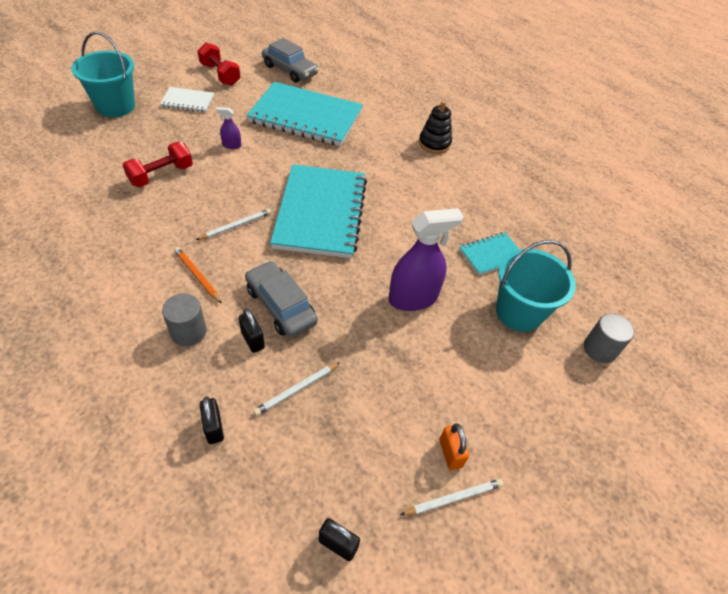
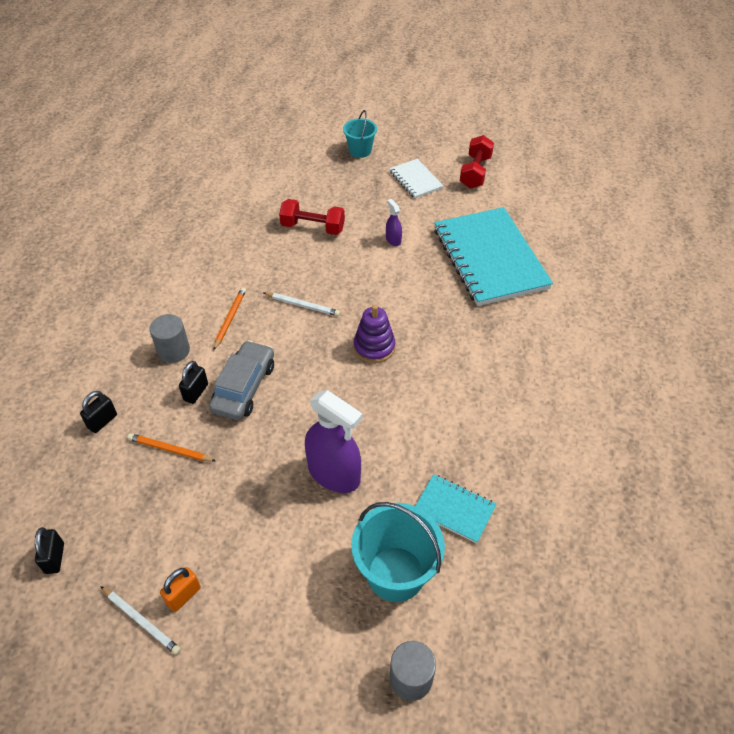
camera: 60 degrees right, 0 degrees up
turquoise bucket [71,31,135,117] -> turquoise bucket [343,110,377,158], size x0.60
white pencil [253,362,340,416] -> orange pencil [128,433,216,462]
grey car [262,38,319,83] -> none
turquoise notebook [270,164,367,258] -> purple stacking toy [354,305,395,363]
black stacking toy [419,101,452,154] -> none

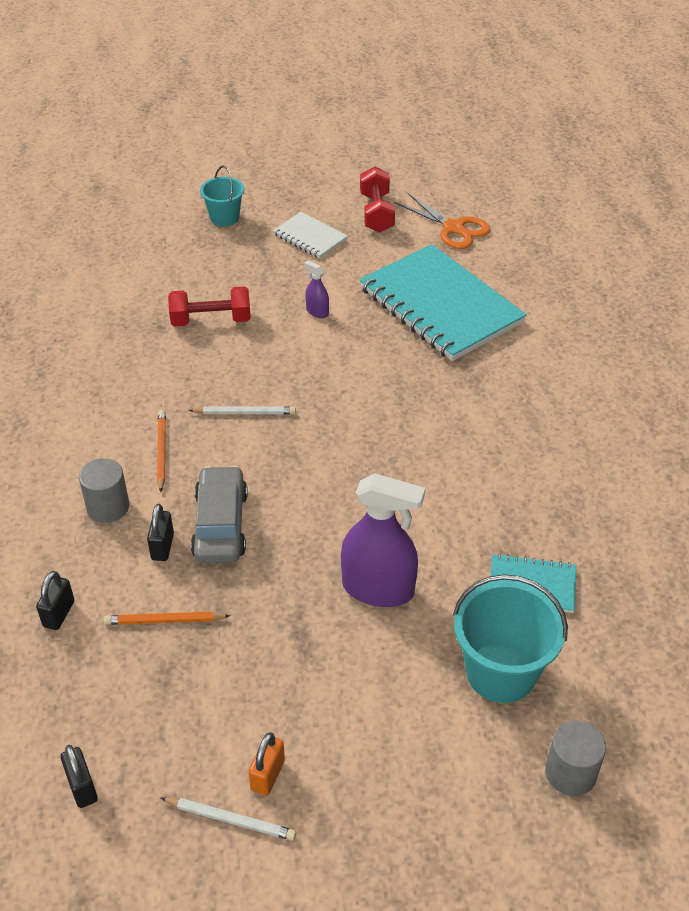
camera: 20 degrees left, 5 degrees down
purple stacking toy [354,305,395,363] -> none
none -> orange scissors [394,193,491,249]

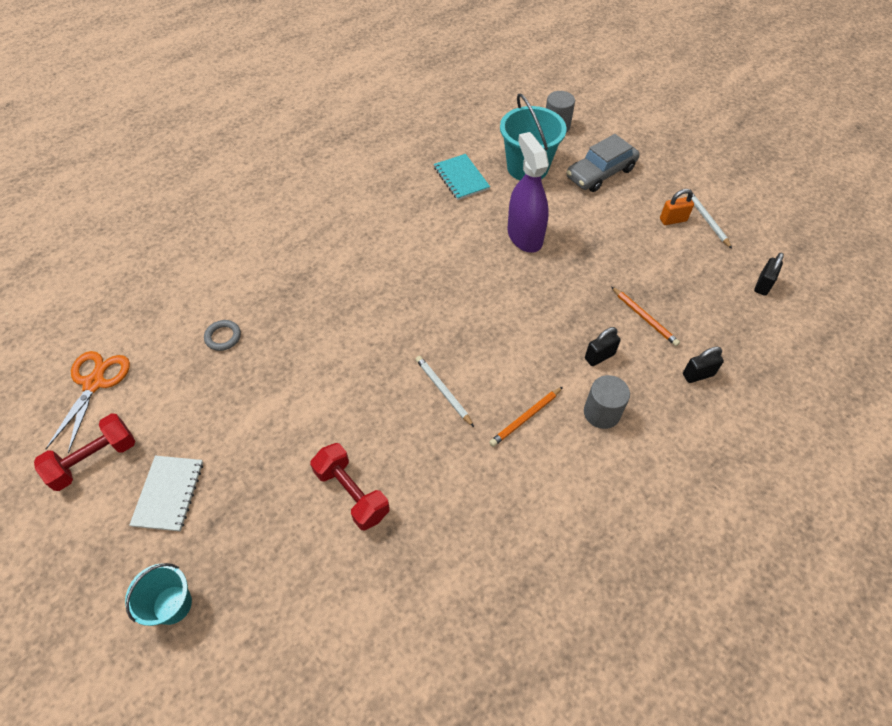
camera: 125 degrees left, 10 degrees up
grey car [191,466,248,563] -> grey car moved to [567,134,640,192]
purple spray bottle [304,260,329,318] -> none
turquoise notebook [359,244,527,361] -> grey ring [204,320,241,351]

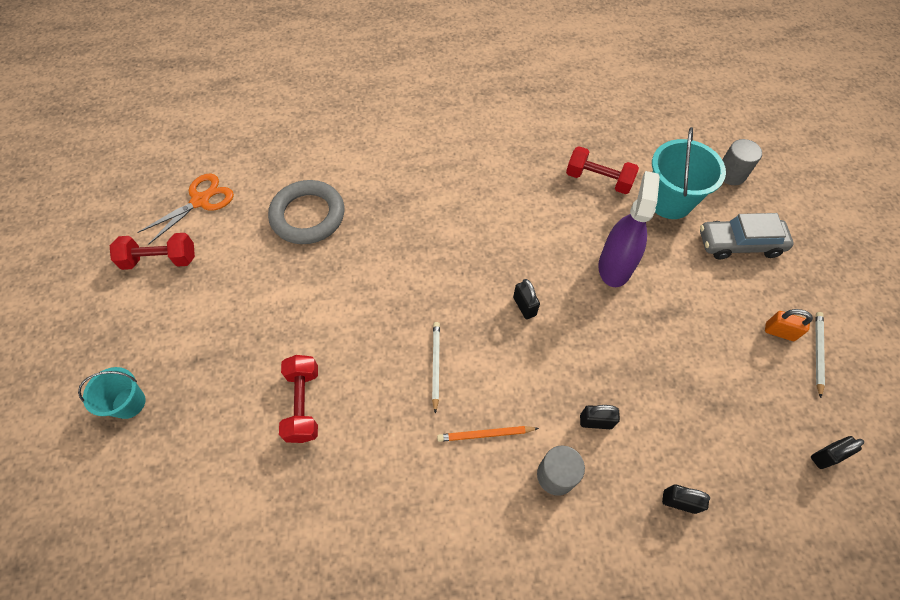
camera: 35 degrees right, 5 degrees up
white notebook [130,456,203,532] -> none
grey ring [204,320,241,351] -> grey ring [268,180,344,244], size x2.31
turquoise notebook [434,154,490,200] -> red dumbbell [566,146,639,194]
orange pencil [611,287,680,346] -> none
none -> black padlock [513,279,540,319]

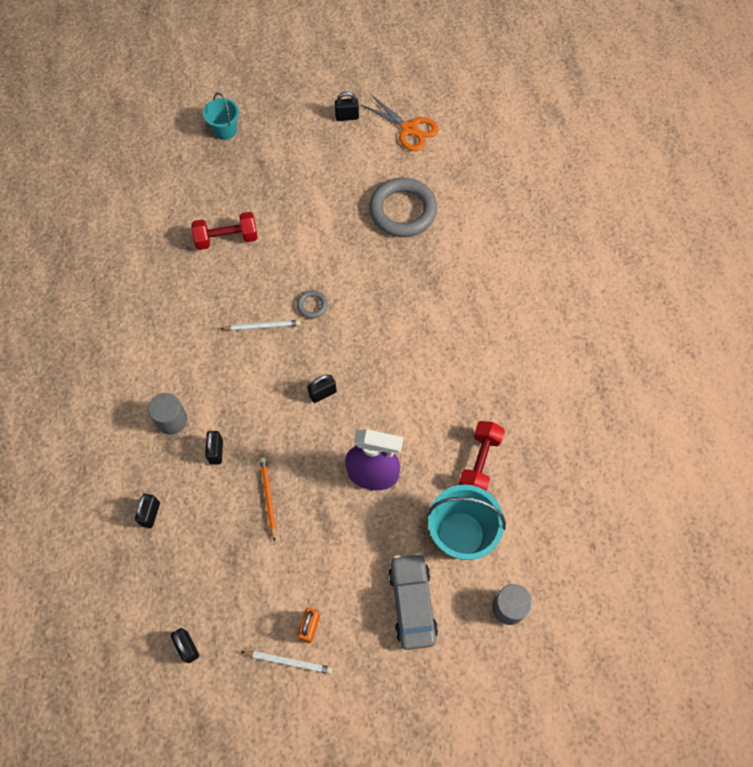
camera: 85 degrees right, 5 degrees up
red dumbbell [110,233,195,270] -> black padlock [335,92,359,121]
orange pencil [437,426,539,442] -> orange pencil moved to [260,457,276,542]
none -> grey ring [297,290,328,318]

